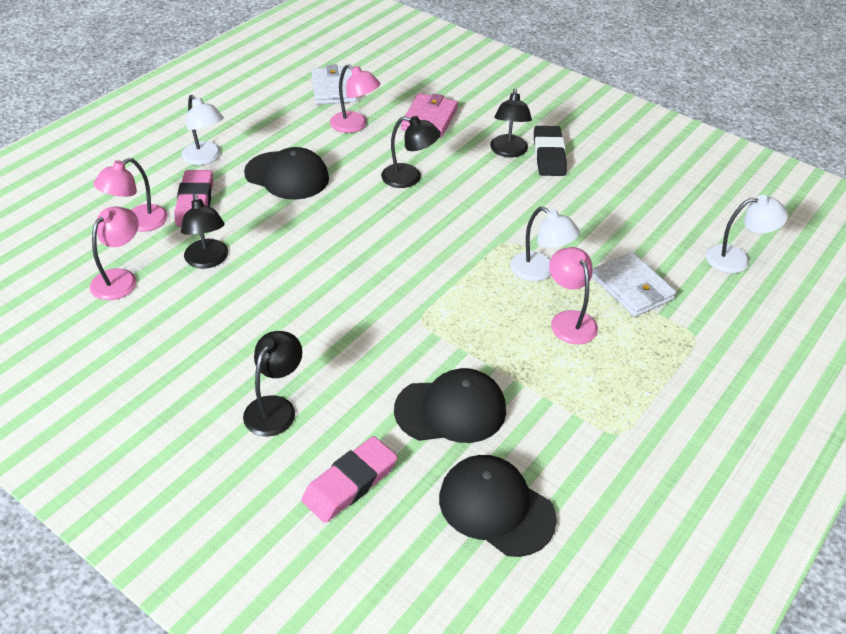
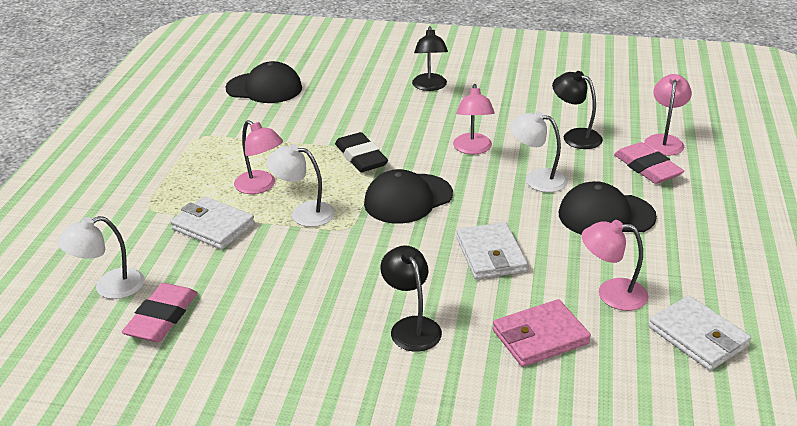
camera: 155 degrees right, 10 degrees down
pink lamp [90,207,139,300] -> pink lamp moved to [453,84,495,154]
white lamp [181,95,224,165] -> white lamp moved to [510,111,568,192]
pink eraser [301,436,398,523] -> pink eraser moved to [122,283,197,342]
black lamp [381,116,441,188] -> white wallet [456,222,528,279]
black cap [394,368,506,443] -> black cap moved to [364,169,453,224]
pink wallet [401,93,458,138] -> pink wallet turned 75 degrees clockwise [493,299,591,367]
black eraser [534,126,567,176] -> black eraser moved to [335,132,388,172]

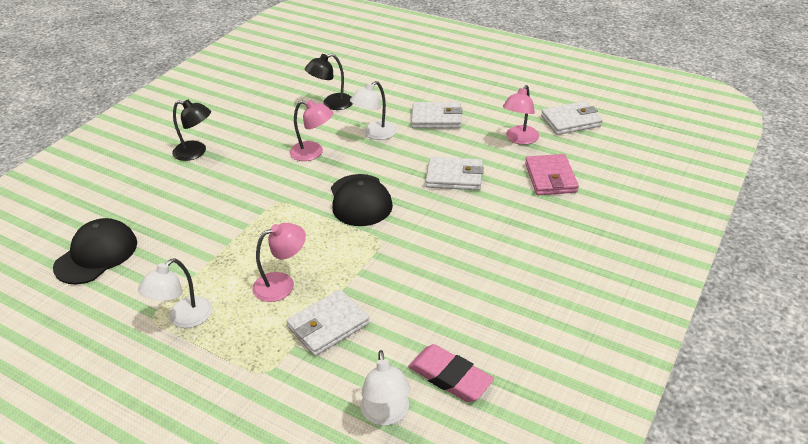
camera: 70 degrees left, 5 degrees up
white lamp [266,144,335,227] -> white lamp moved to [138,258,212,328]
black eraser [335,132,388,172] -> none
black lamp [380,246,442,352] -> none
black cap [559,181,657,235] -> white wallet [412,102,463,128]
pink eraser [614,142,684,184] -> none
pink lamp [644,74,692,156] -> none

